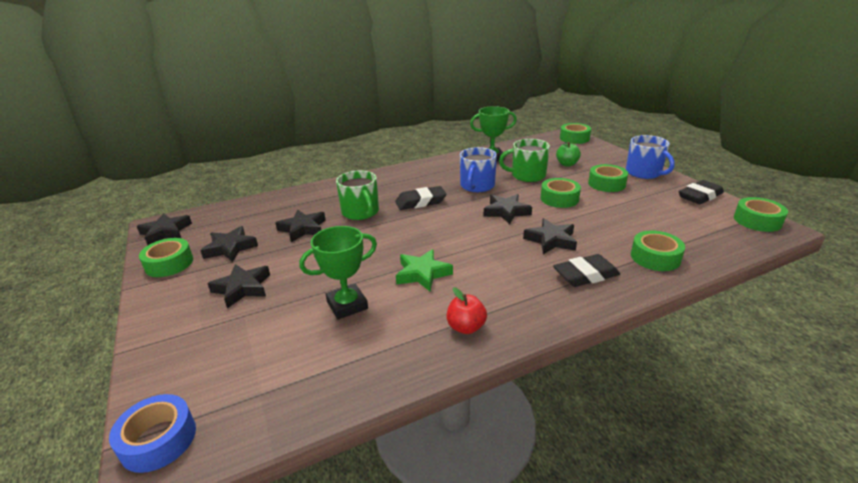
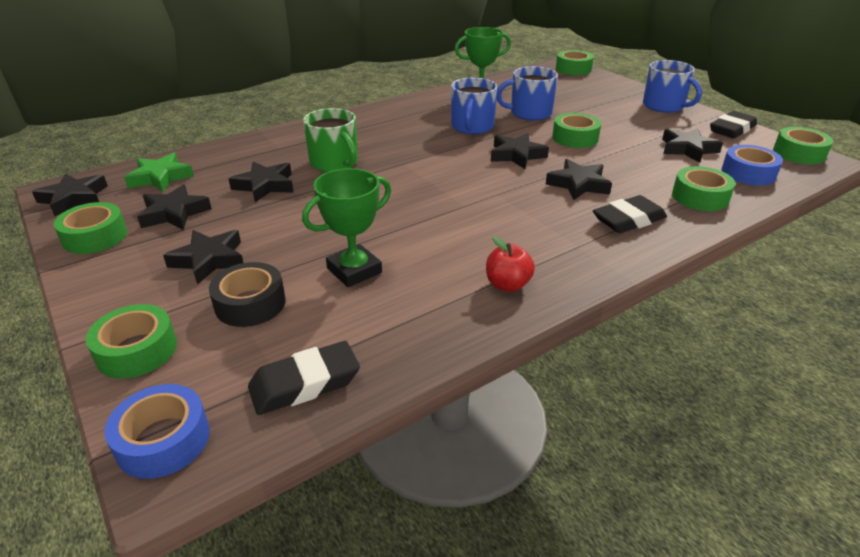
camera: 10 degrees left, 5 degrees up
black eraser [395,186,446,210] -> black eraser moved to [248,341,360,415]
green star [396,249,453,291] -> green star moved to [124,152,194,192]
green mug [499,139,550,182] -> blue mug [497,66,558,120]
green apple [556,142,581,166] -> none
green tape [588,164,628,192] -> green tape moved to [86,304,177,379]
none -> black tape [209,262,286,327]
none -> black star [662,128,723,163]
none -> blue tape [722,145,783,186]

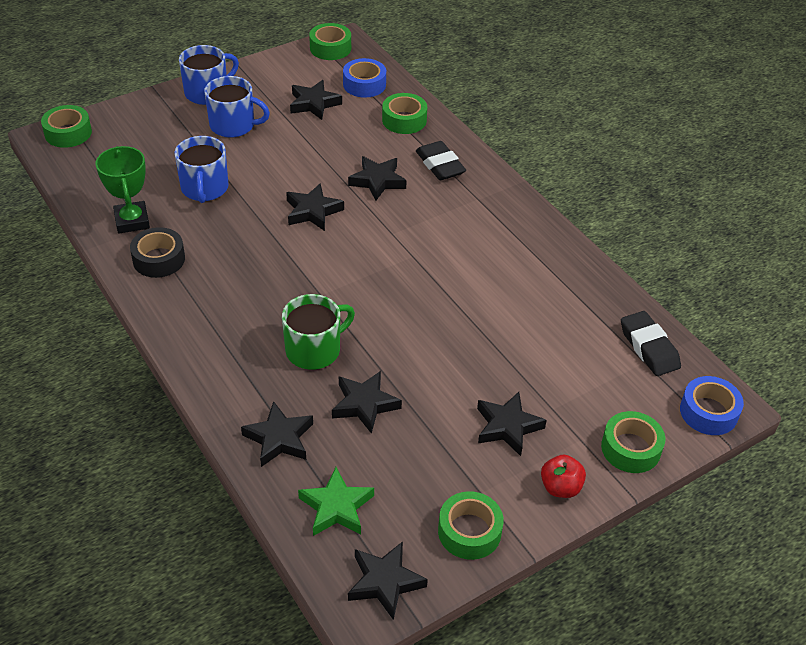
camera: 90 degrees left, 10 degrees up
black star [137,184,212,230] -> black star moved to [241,401,313,467]
black tape [209,262,286,327] -> black tape moved to [130,227,185,278]
green trophy [302,168,391,287] -> none
blue mug [451,77,498,134] -> blue mug moved to [204,76,270,138]
red apple [486,236,535,292] -> red apple moved to [541,455,586,498]
green tape [552,113,601,148] -> none
black eraser [710,111,757,138] -> none

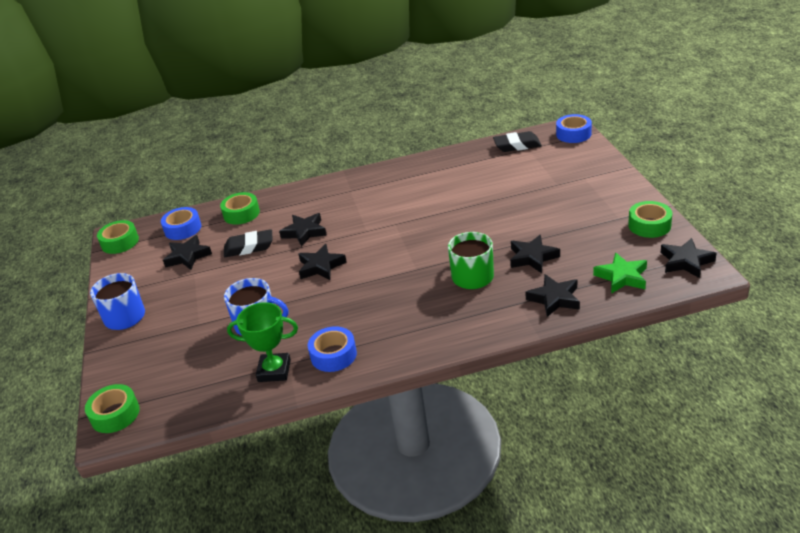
camera: 65 degrees left, 10 degrees down
black tape [130,227,185,278] -> blue tape [308,326,357,372]
blue mug [204,76,270,138] -> none
black eraser [416,141,466,180] -> black eraser moved to [224,229,273,257]
black star [477,392,547,456] -> none
red apple [541,455,586,498] -> none
green tape [601,411,665,473] -> none

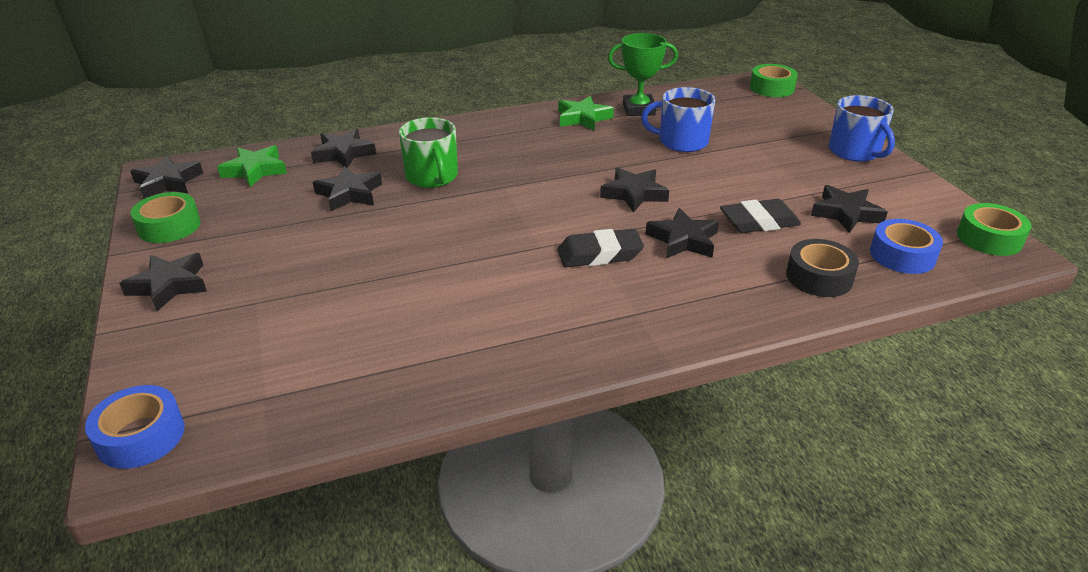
camera: 170 degrees right, 0 degrees up
green tape [220,192,260,225] -> black tape [786,239,859,297]
blue tape [308,326,357,372] -> green star [558,96,614,131]
black eraser [493,131,542,152] -> black eraser moved to [557,229,644,267]
none -> black star [119,253,207,311]

